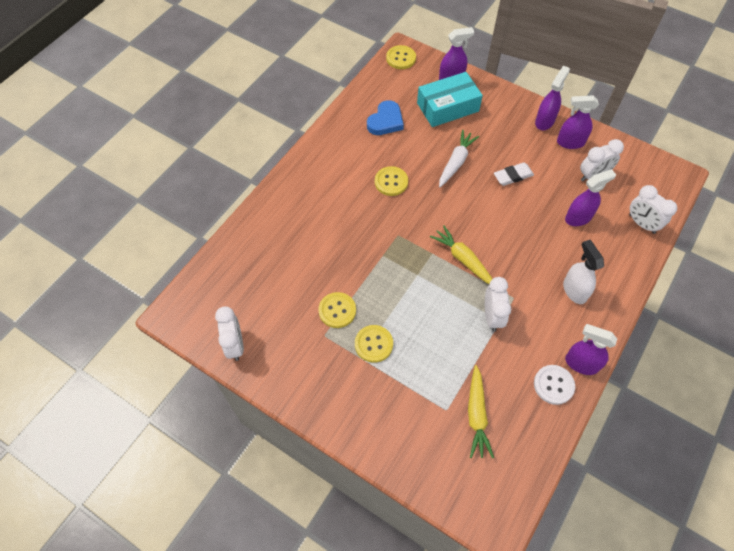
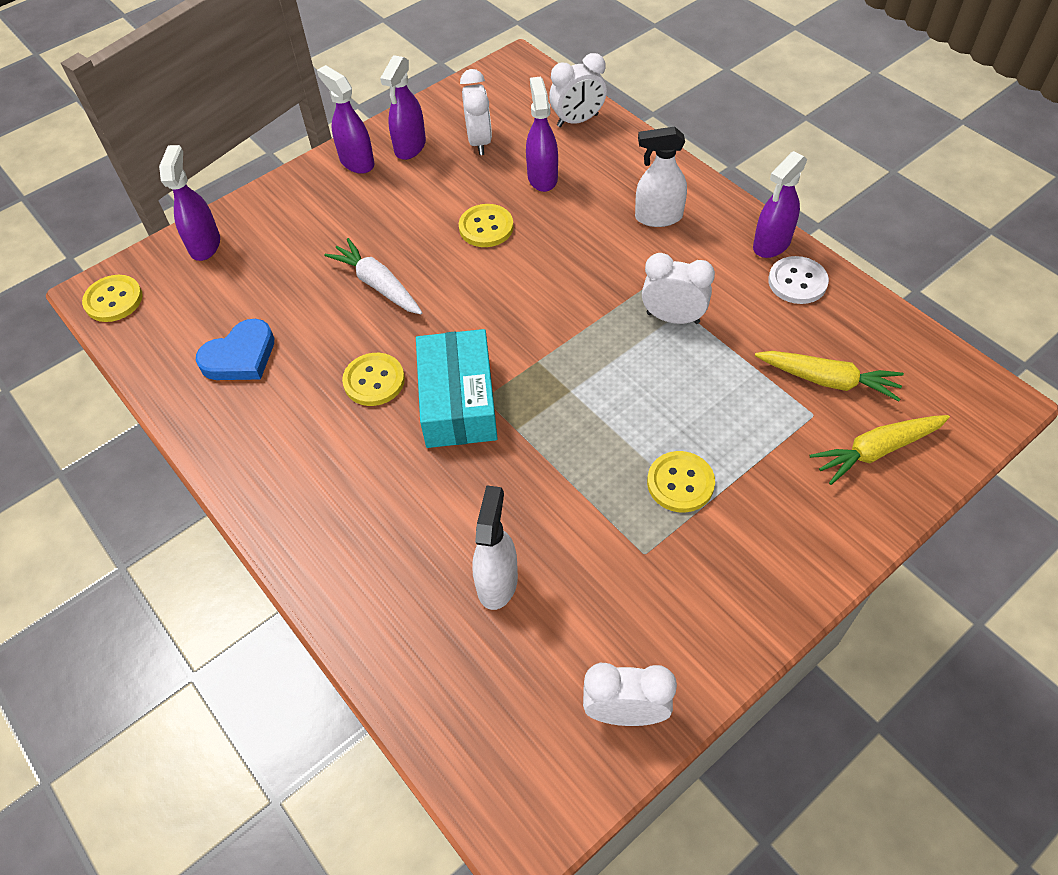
camera: 70 degrees left, 5 degrees down
yellow button [318,292,356,328] -> yellow button moved to [459,204,513,247]
blue heart [367,100,404,135] -> blue heart turned 90 degrees clockwise [196,319,274,380]
turquoise box [417,72,483,127] -> turquoise box moved to [416,329,498,448]
yellow carrot [430,225,492,284] -> yellow carrot moved to [810,415,950,485]
white eraser [494,163,534,186] -> none
none -> white spray bottle [472,485,518,610]

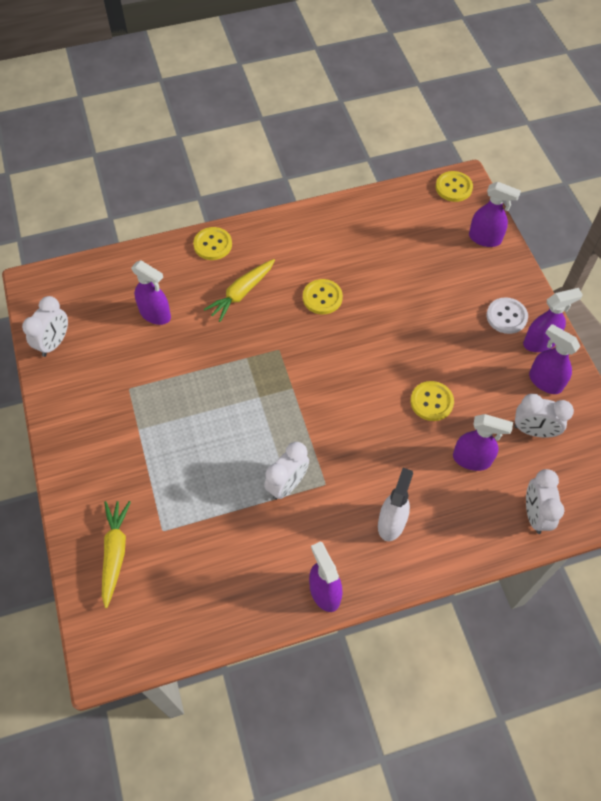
camera: 110 degrees right, 5 degrees up
blue heart [196,319,274,380] -> none
white carrot [324,238,423,315] -> none
turquoise box [416,329,498,448] -> none
white spray bottle [472,485,518,610] -> purple spray bottle [131,260,171,325]
yellow button [647,451,715,513] -> yellow button moved to [193,227,232,260]
yellow carrot [755,351,904,401] -> yellow carrot moved to [203,259,275,322]
white button [768,256,829,304] -> white button moved to [486,297,528,334]

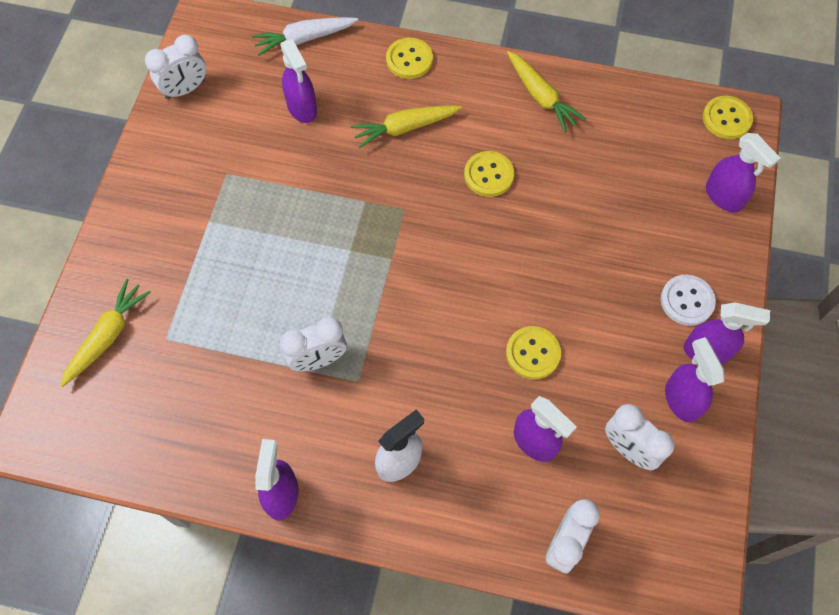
camera: 30 degrees right, 5 degrees up
none -> white carrot [251,17,358,56]
none -> yellow carrot [507,51,586,133]

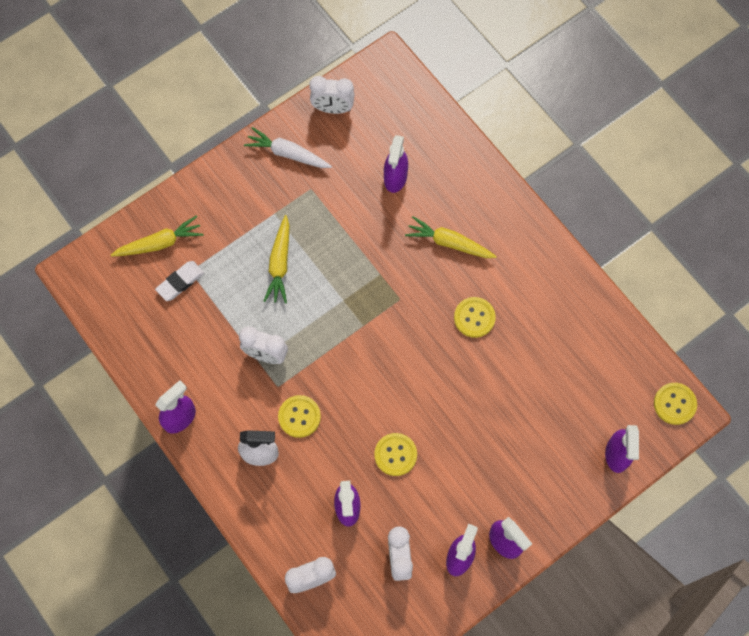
camera: 40 degrees right, 5 degrees up
white carrot [251,17,358,56] -> white carrot moved to [244,127,332,168]
yellow button [386,38,433,79] -> yellow button moved to [278,395,321,438]
yellow carrot [507,51,586,133] -> yellow carrot moved to [264,215,289,304]
white button [661,275,716,326] -> none
none -> white eraser [155,261,204,301]

